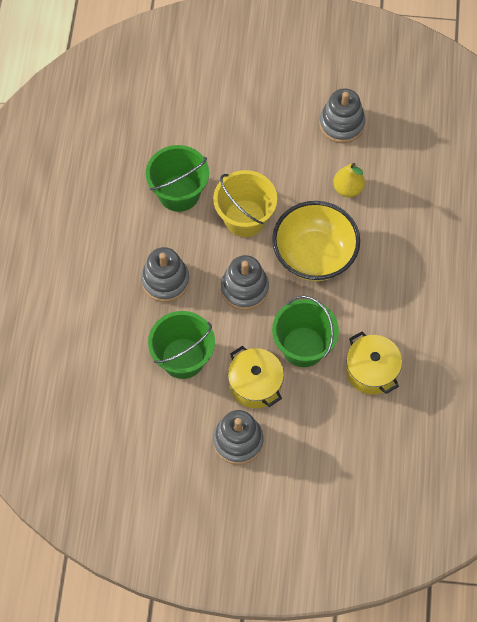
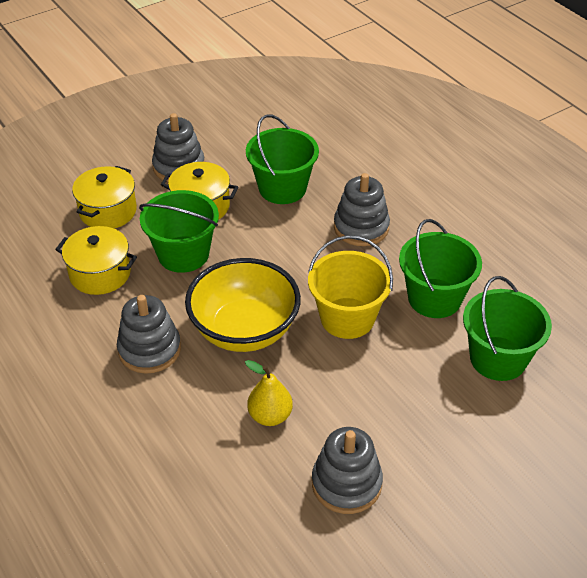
camera: 140 degrees right, 20 degrees down
grey stacking toy [221,255,269,310] -> grey stacking toy moved to [117,295,181,374]
none -> yellow pot [72,166,137,228]
none -> green bucket [463,276,552,381]

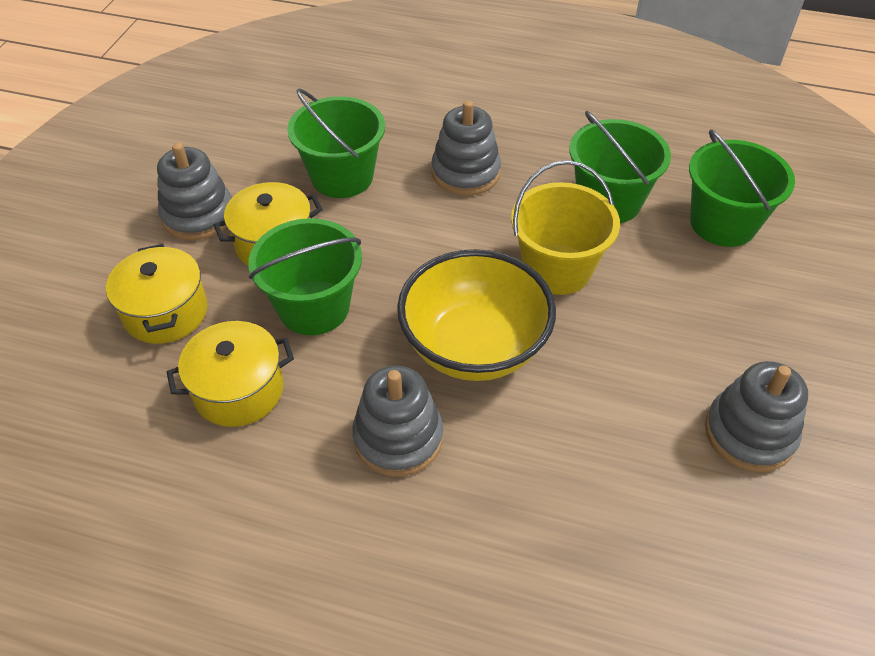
camera: 40 degrees left, 5 degrees up
yellow pear [245,360,293,426] -> none

